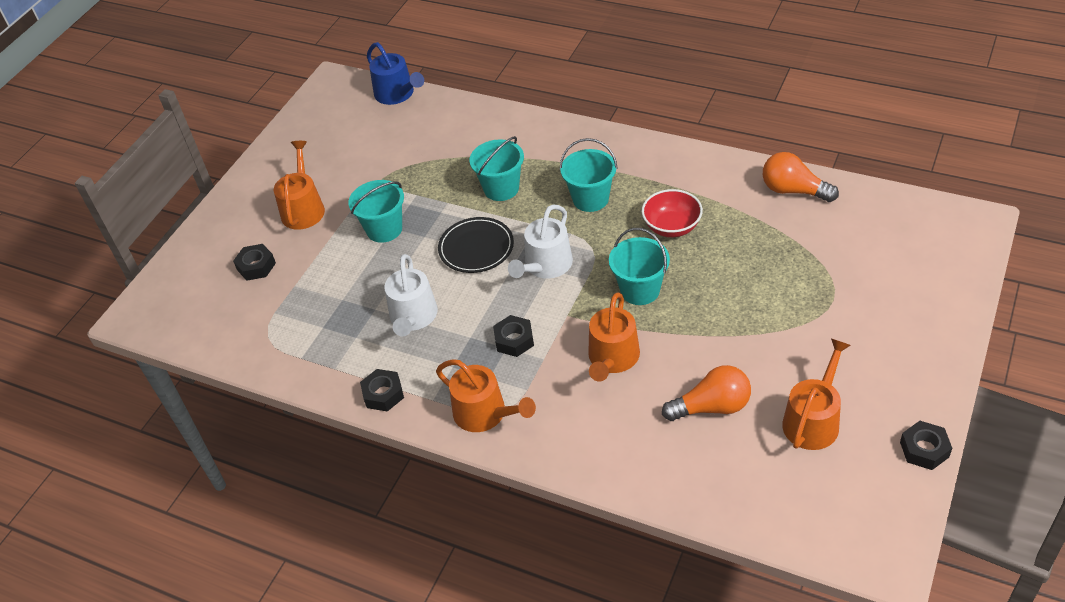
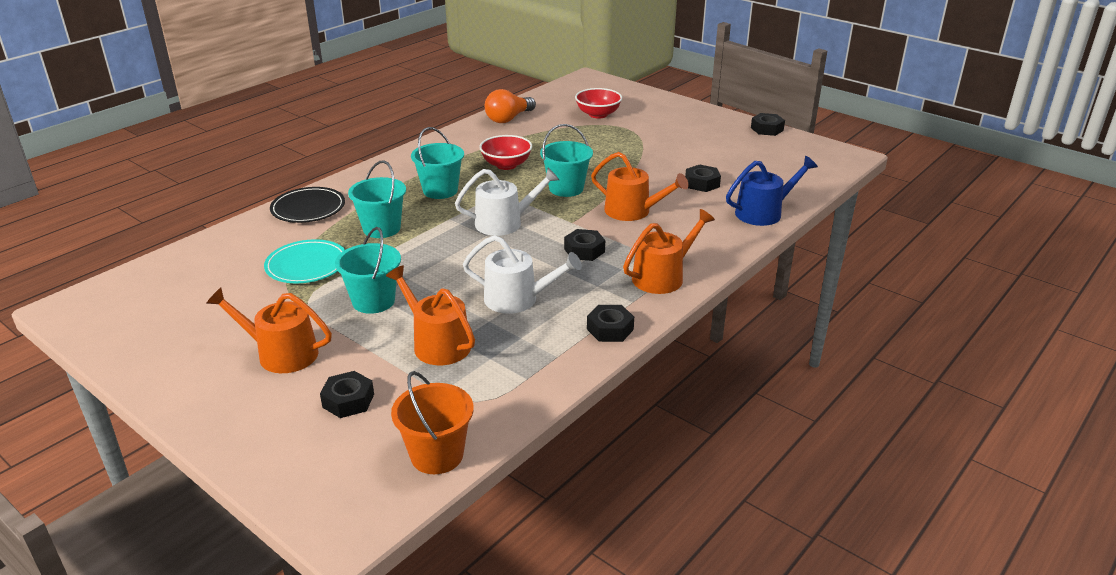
camera: 80 degrees left, 15 degrees down
blue watering can [367,42,424,105] -> blue watering can moved to [726,156,818,226]
black plate [438,217,514,273] -> black plate moved to [270,187,345,223]
white watering can [508,204,573,279] -> white watering can turned 60 degrees counterclockwise [455,168,559,236]
orange light bulb [662,365,751,421] -> black nut [685,165,721,192]
orange watering can [782,339,850,450] -> orange watering can moved to [386,265,475,365]
none -> turquoise plate [264,239,345,283]
none -> orange bucket [391,371,474,474]
none -> red bowl [575,88,622,119]

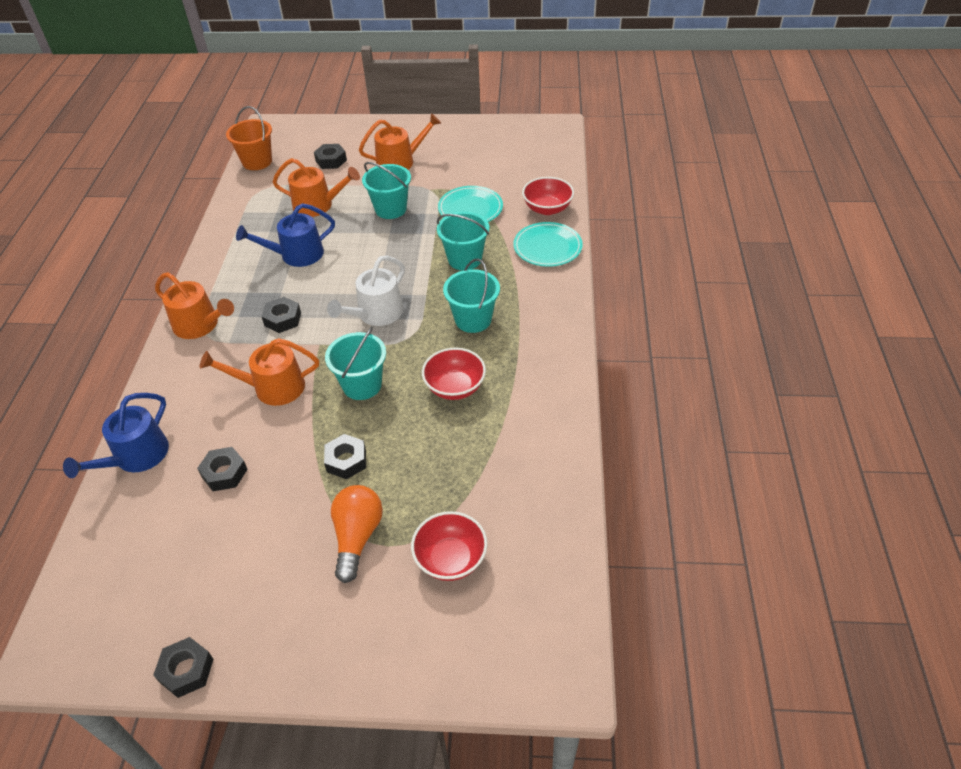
camera: 145 degrees right, 15 degrees up
black plate [270,187,345,223] -> turquoise plate [513,222,583,267]
white watering can [463,235,582,314] -> blue watering can [236,203,335,267]
orange light bulb [485,89,536,123] -> orange light bulb moved to [331,485,383,583]
black nut [587,305,634,342] -> black nut moved to [324,434,366,479]
orange watering can [623,209,715,294] -> orange watering can turned 75 degrees counterclockwise [155,272,234,339]
none -> red bowl [522,177,574,215]

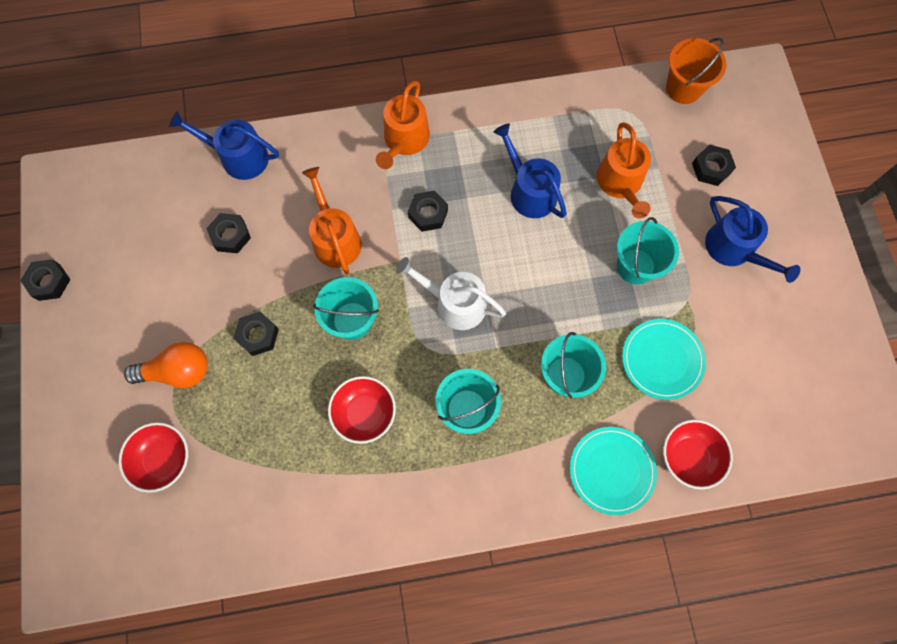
camera: 75 degrees right, 25 degrees up
orange watering can [359,113,441,170] -> blue watering can [705,196,800,283]

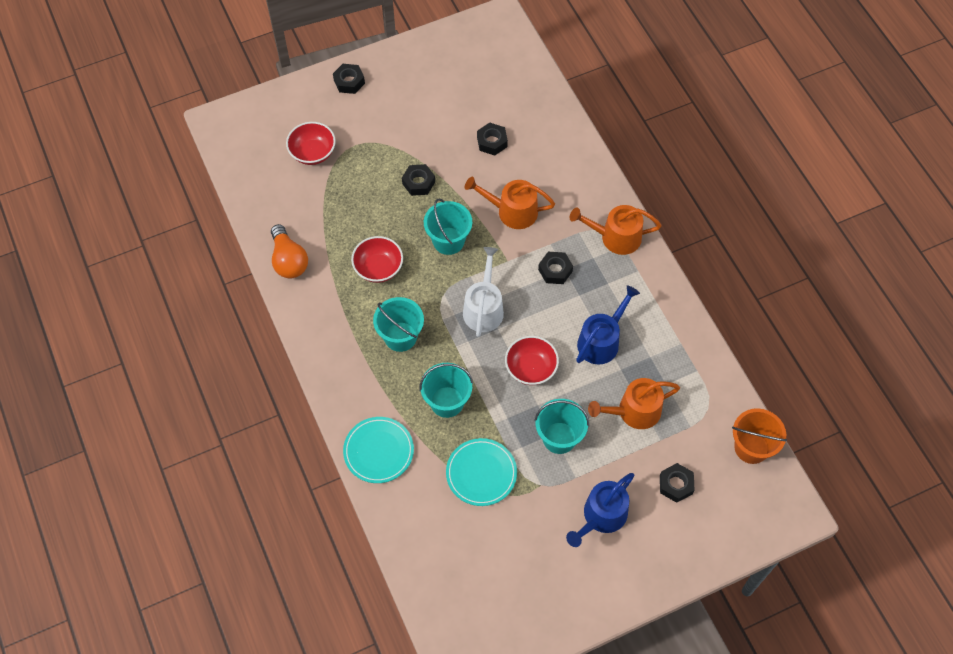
camera: 75 degrees right, 10 degrees down
black nut [20,259,70,301] -> black nut moved to [333,64,365,94]
orange light bulb [124,342,208,388] -> orange light bulb moved to [271,224,308,279]
blue watering can [169,111,279,180] -> none
orange watering can [302,167,362,274] -> orange watering can turned 135 degrees counterclockwise [465,177,555,229]
red bowl [663,419,733,490] -> red bowl moved to [505,336,559,385]

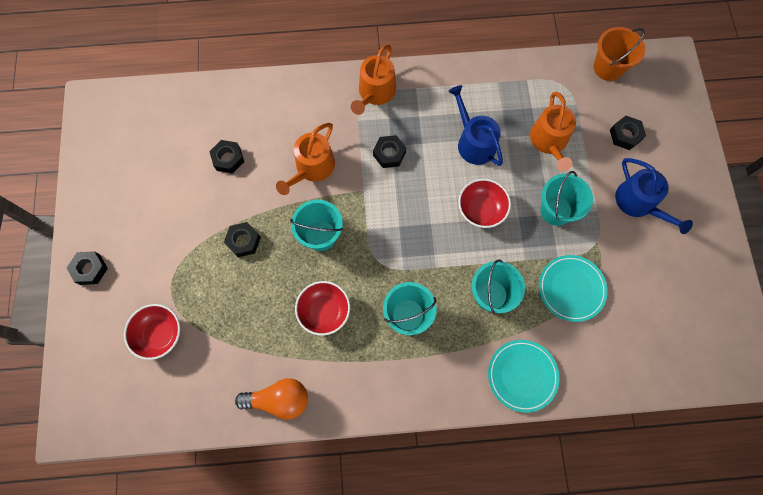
camera: 70 degrees left, 10 degrees up
white watering can [463,247,504,337] -> none

